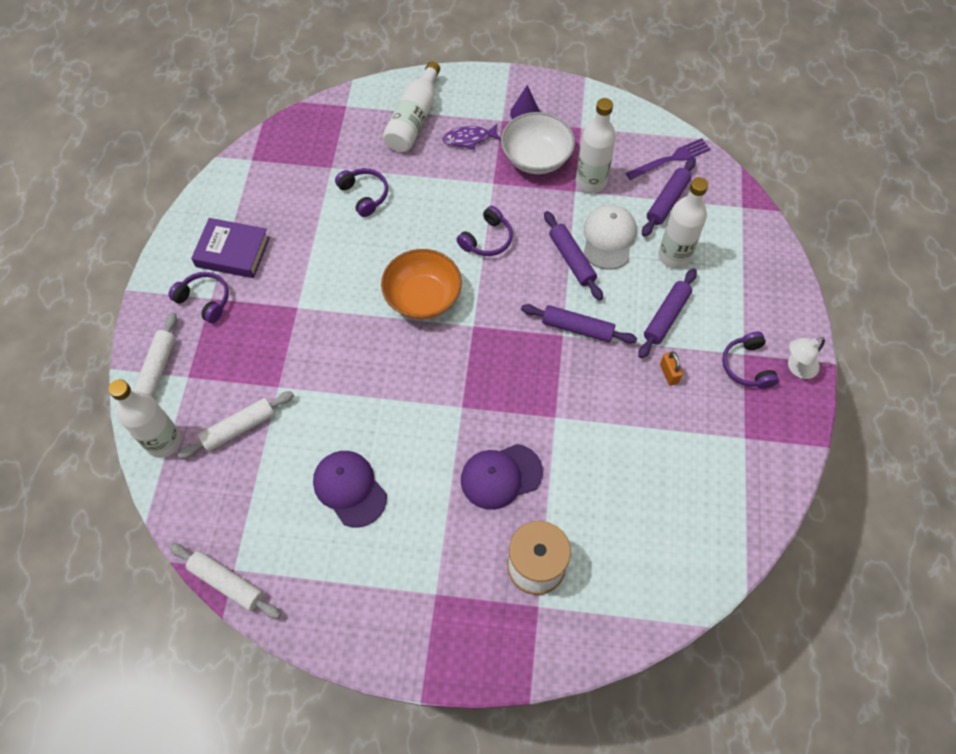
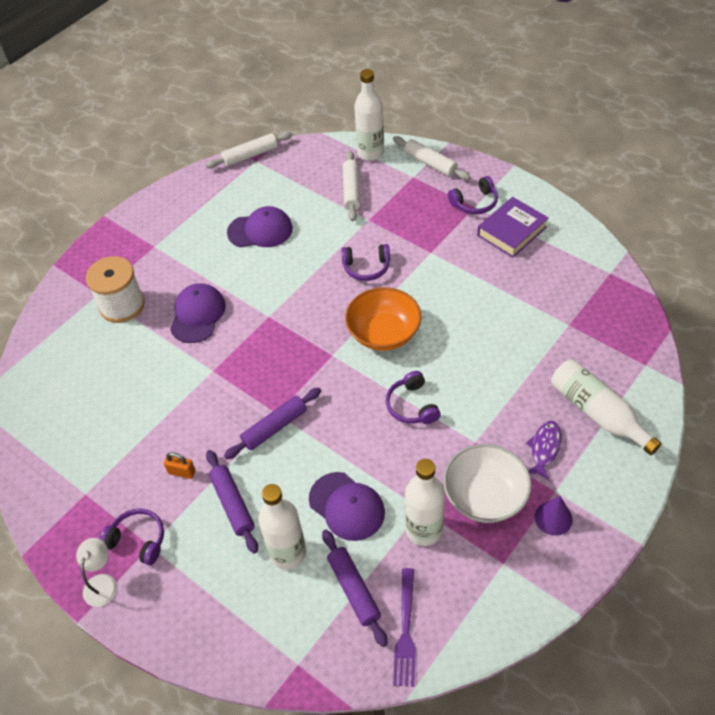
camera: 125 degrees right, 10 degrees down
purple headphones [335,168,388,217] -> purple headphones moved to [341,244,390,281]
purple rolling pin [544,211,603,300] -> none
white cap [583,205,637,270] -> purple cap [309,472,385,541]

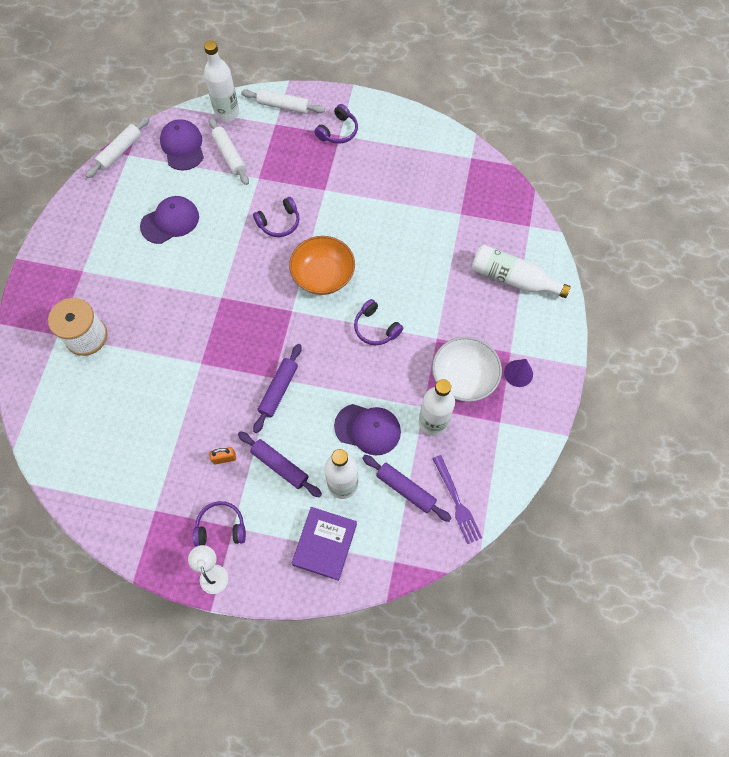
camera: 30 degrees left, 15 degrees up
purple cap [170,283,226,343] -> purple cap moved to [160,119,204,171]
purple book [477,197,549,258] -> purple book moved to [292,507,357,581]
purple fish [526,421,562,481] -> none

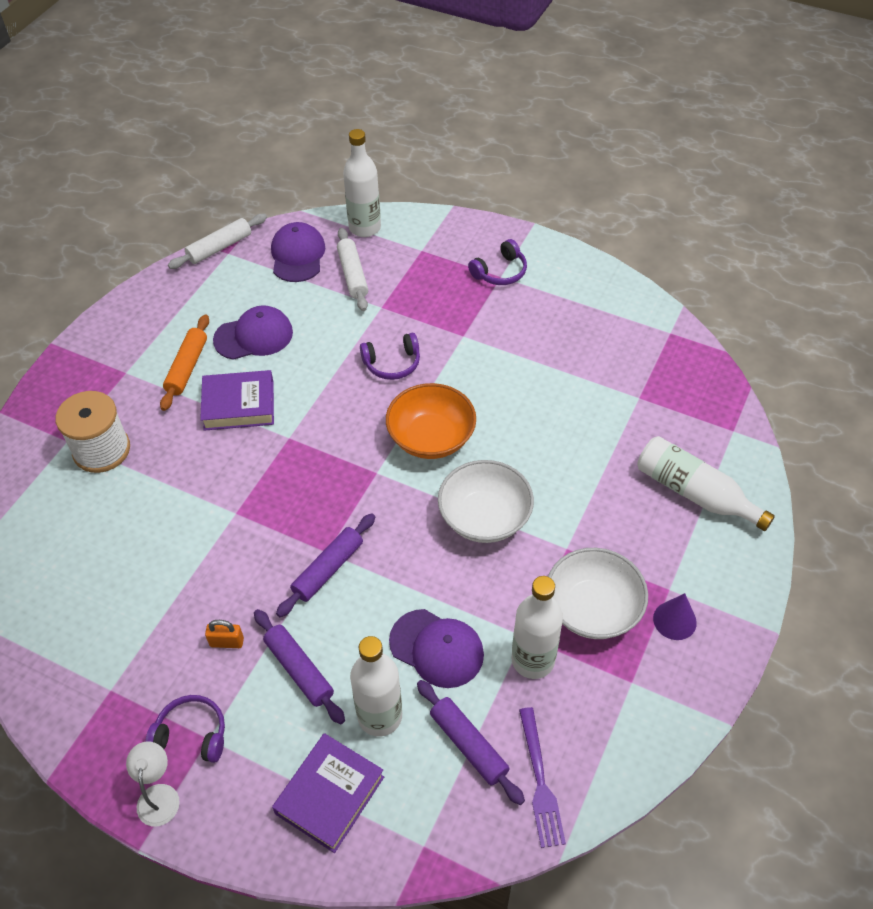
camera: 15 degrees right, 15 degrees down
white rolling pin [241,89,325,114] -> none
purple headphones [354,299,403,345] -> white bowl [438,460,534,543]
none -> orange rolling pin [160,314,209,411]
none -> purple book [200,370,274,431]

